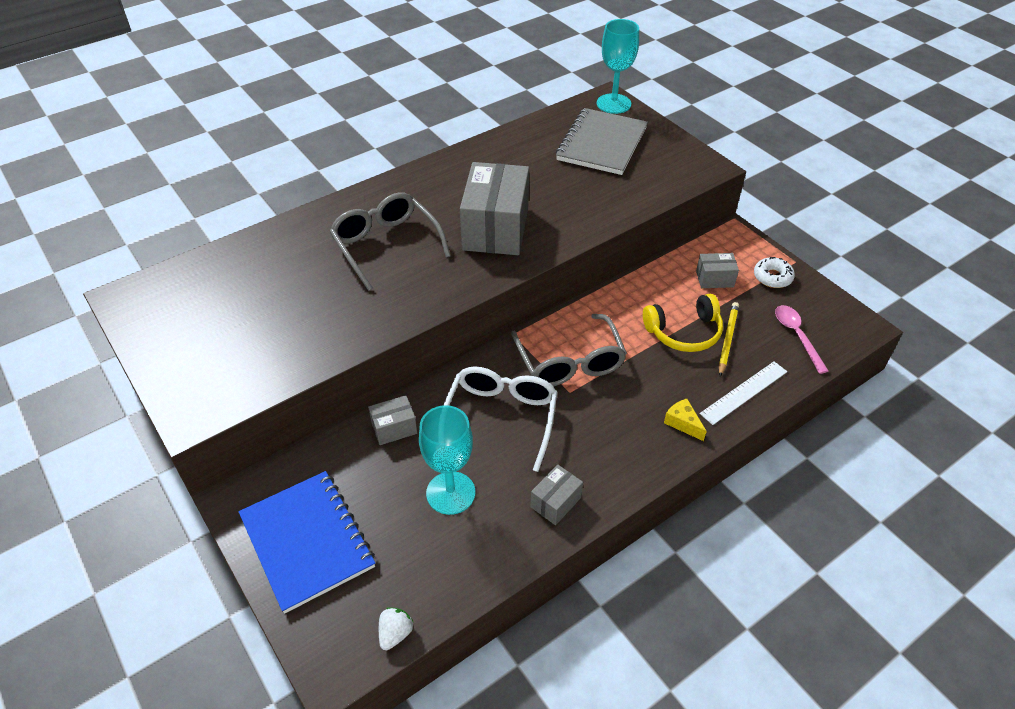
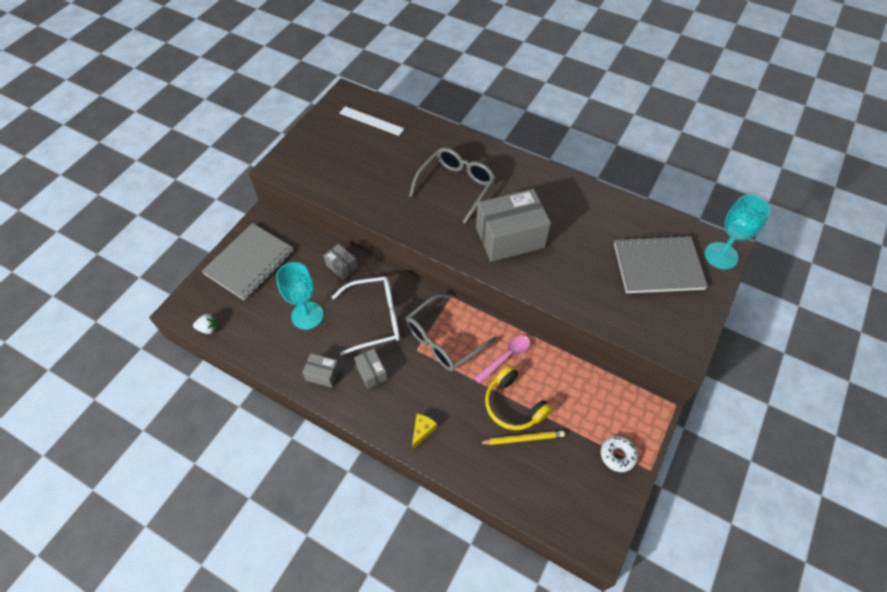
camera: 65 degrees right, 10 degrees up
blue notebook [239,471,375,614] -> grey notebook [201,223,294,300]
grey box [696,253,739,288] -> grey box moved to [354,349,387,389]
white ruler [700,361,787,425] -> white ruler moved to [339,106,404,136]
pink spoon [775,305,829,374] -> pink spoon moved to [474,335,530,384]

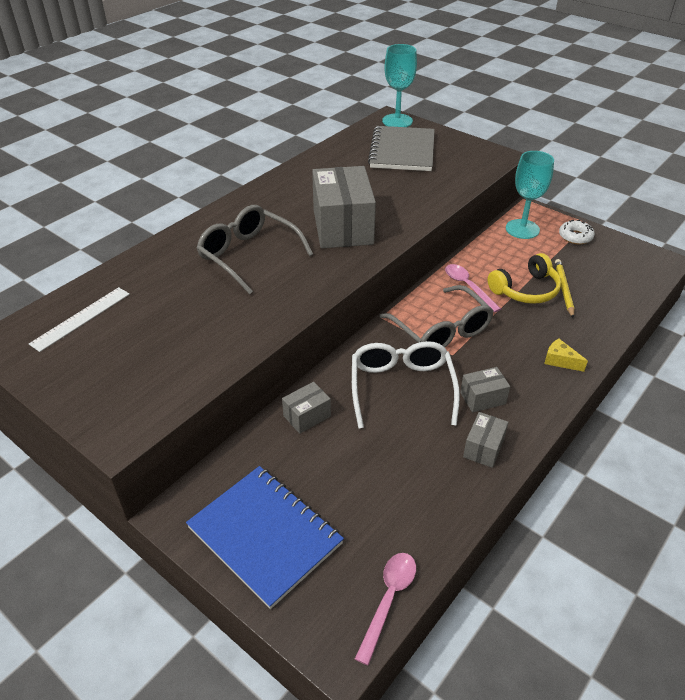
camera: 80 degrees left, 15 degrees down
white strawberry [193,314,217,334] -> pink spoon [355,553,416,666]
grey notebook [201,223,294,300] -> blue notebook [186,466,344,609]
turquoise goblet [276,262,323,330] -> turquoise goblet moved to [506,151,554,239]

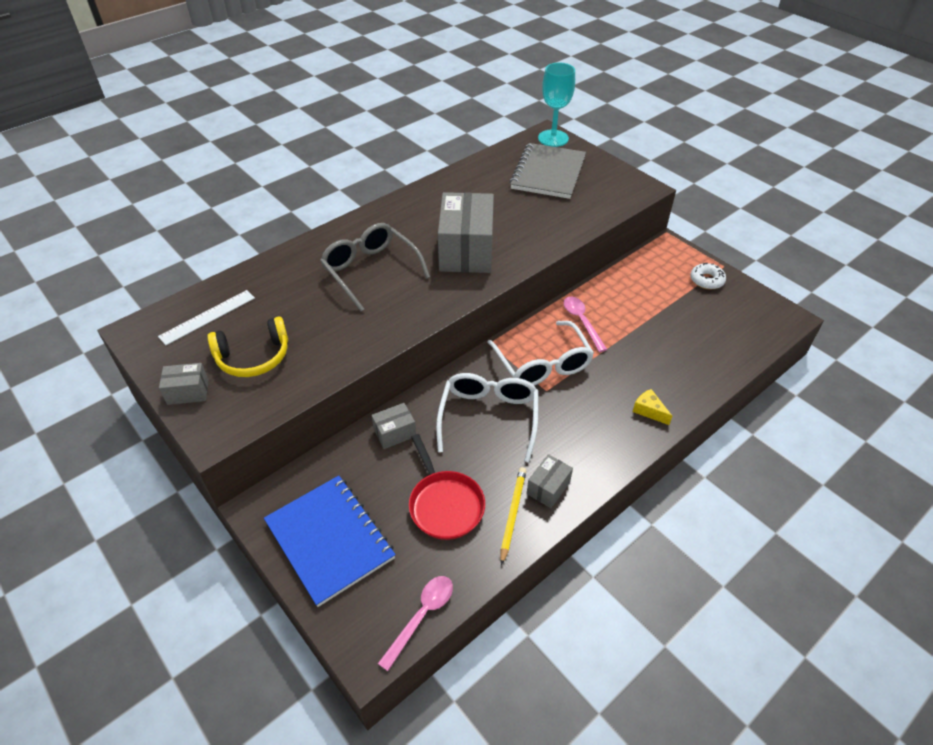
camera: 10 degrees right, 5 degrees up
grey glasses [379,285,494,347] -> white glasses [487,321,594,386]
grey box [460,367,510,413] -> grey box moved to [159,363,209,405]
yellow headphones [488,253,561,304] -> yellow headphones moved to [207,316,288,377]
turquoise goblet [506,151,554,239] -> none
yellow pencil [555,259,574,318] -> yellow pencil moved to [501,467,526,565]
none -> red pan [409,434,485,540]

